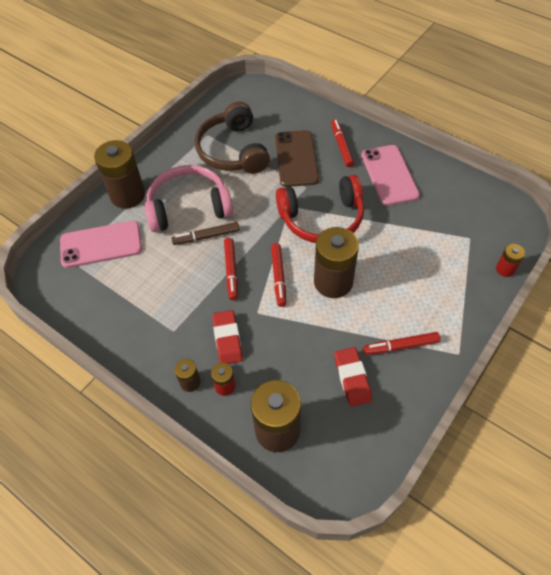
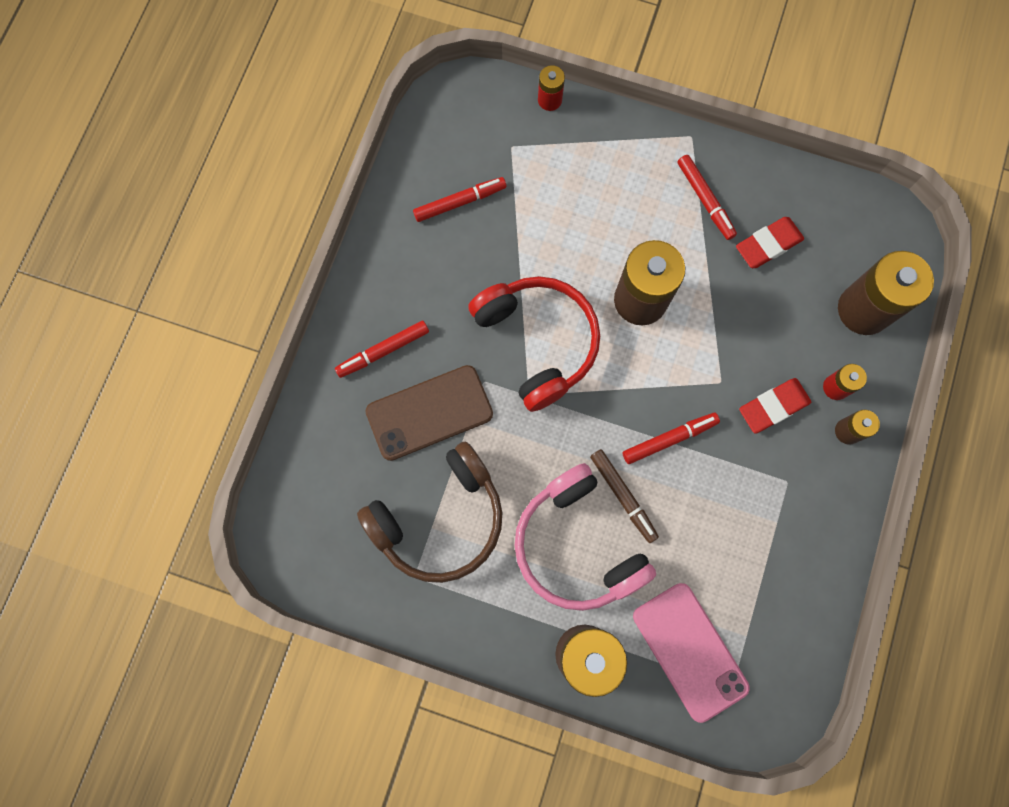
camera: 110 degrees left, 20 degrees up
red marker [271,243,286,307] -> red marker moved to [413,177,506,222]
pink phone [361,145,420,206] -> none

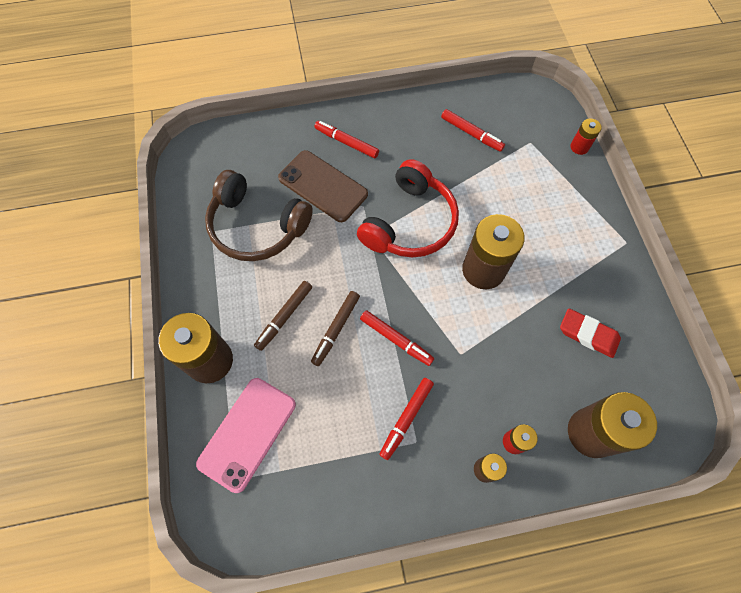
camera: 60 degrees right, 10 degrees down
pink headphones [515,463,656,611] -> brown marker [254,281,312,351]
red marker [677,155,737,240] -> red marker moved to [379,378,434,460]
red eraser [739,378,811,434] -> none

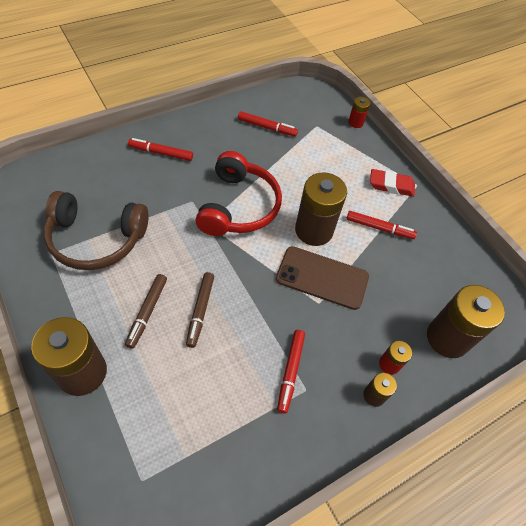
camera: 25 degrees left, 10 degrees down
pink phone [196,378,296,493] -> none
brown phone [278,150,368,222] -> brown phone moved to [276,246,369,310]
red marker [360,310,434,366] -> red marker moved to [346,211,417,239]
red eraser [560,309,621,358] -> red eraser moved to [370,169,415,197]

